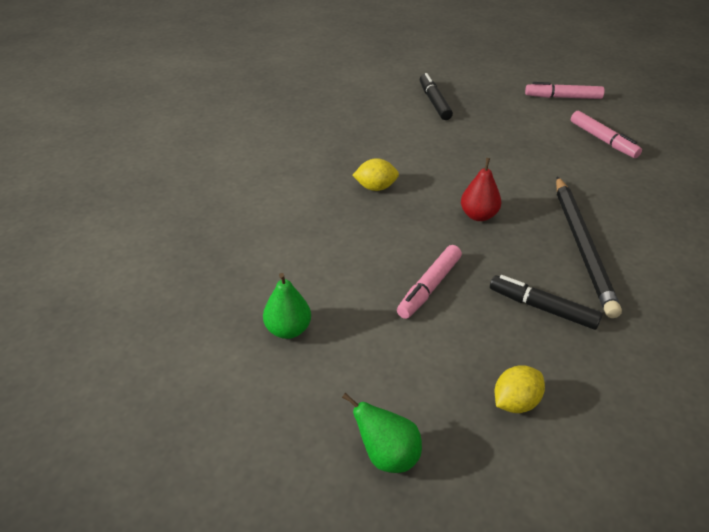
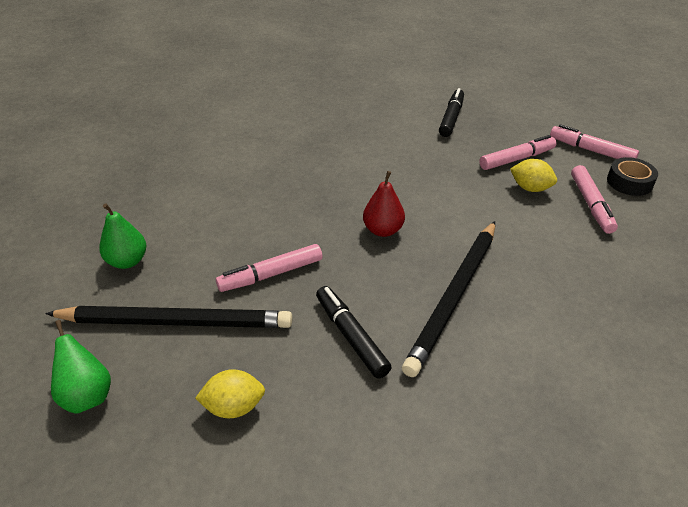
camera: 30 degrees right, 0 degrees up
yellow lemon [352,158,399,191] -> yellow lemon moved to [510,159,557,192]
none -> black pencil [45,306,292,328]
none -> pink marker [479,135,557,170]
none -> black tape [607,157,658,196]

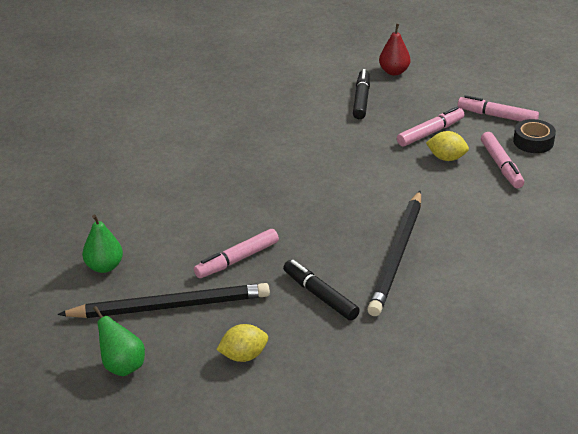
camera: 10 degrees left, 5 degrees down
red pear [363,171,405,237] -> red pear moved to [379,23,410,75]

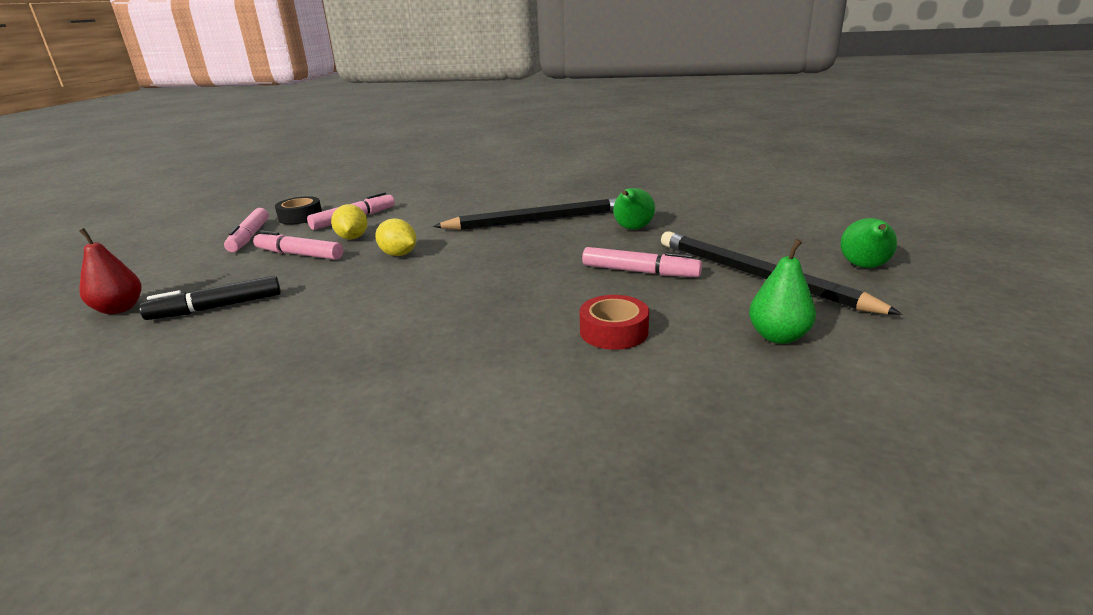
camera: 120 degrees left, 10 degrees down
yellow lemon [216,324,268,362] -> yellow lemon moved to [375,218,416,256]
black marker [283,260,360,321] -> green pear [613,188,655,230]
none -> red tape [580,295,649,350]

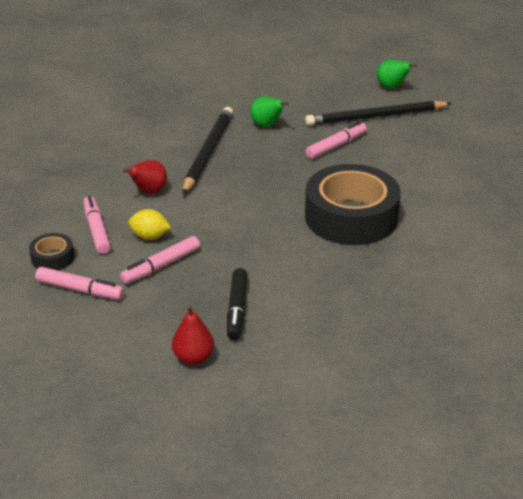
camera: 65 degrees left, 10 degrees up
yellow lemon [375,218,416,256] -> none
red tape [580,295,649,350] -> none
green pear [749,239,816,344] -> none
none -> red pear [123,160,167,194]
none -> black tape [305,164,401,245]

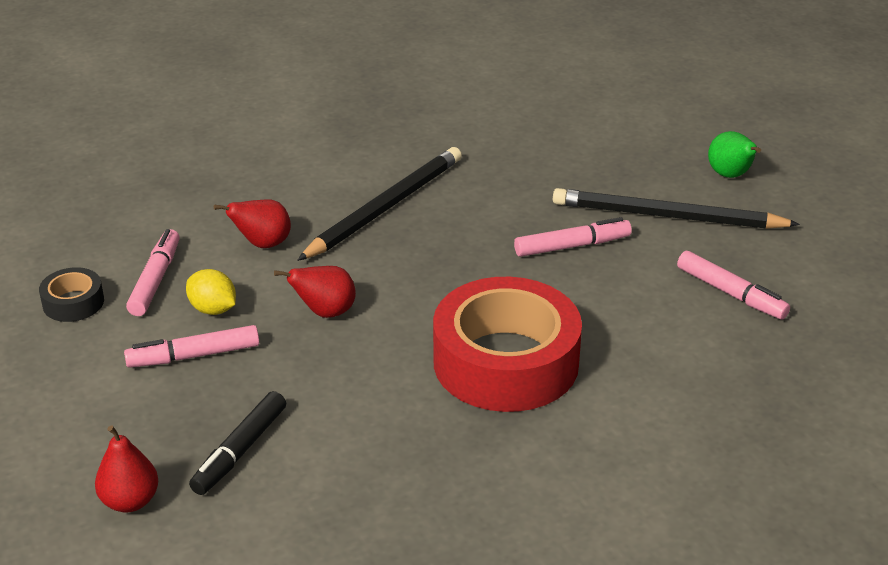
camera: 25 degrees right, 0 degrees up
pink marker [35,267,124,300] -> pink marker moved to [677,251,790,320]
green pear [250,97,288,127] -> none
black tape [305,164,401,245] -> red tape [433,277,582,412]
none -> red pear [274,266,356,318]

